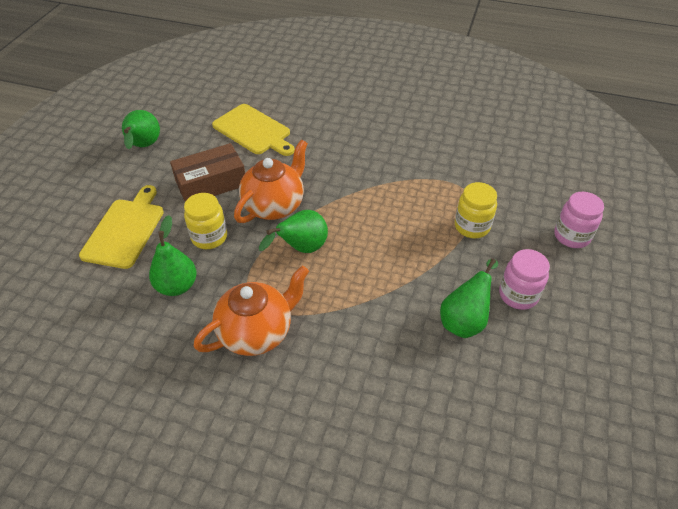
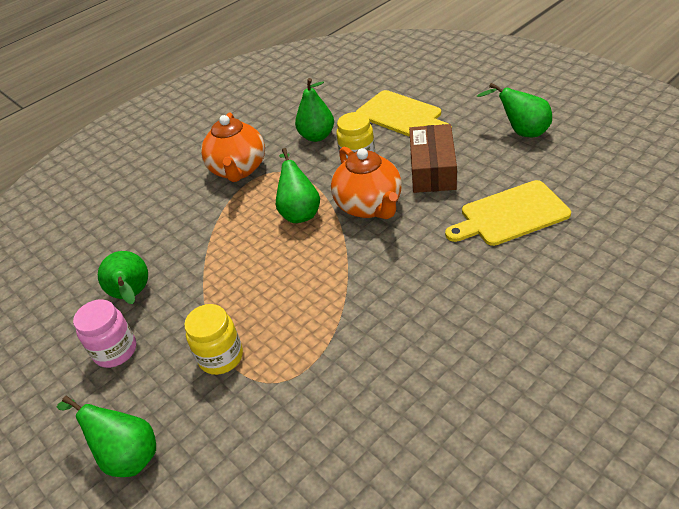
camera: 125 degrees right, 5 degrees down
pink jar [554,192,604,248] -> green pear [57,396,156,477]

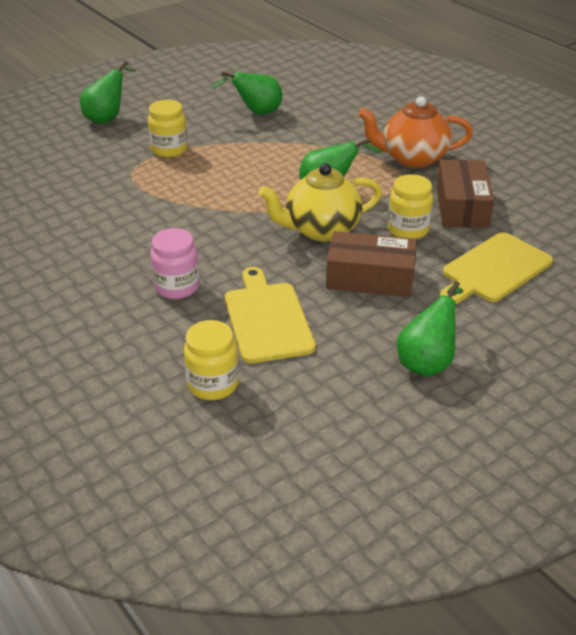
camera: 90 degrees right, 5 degrees down
pink jar [73,299,136,368] -> pink jar moved to [150,228,200,299]
green pear [295,78,334,142] -> brown box [437,160,494,228]
orange teapot [331,147,402,219] -> yellow teapot [258,163,382,241]
none -> yellow jar [184,320,239,400]

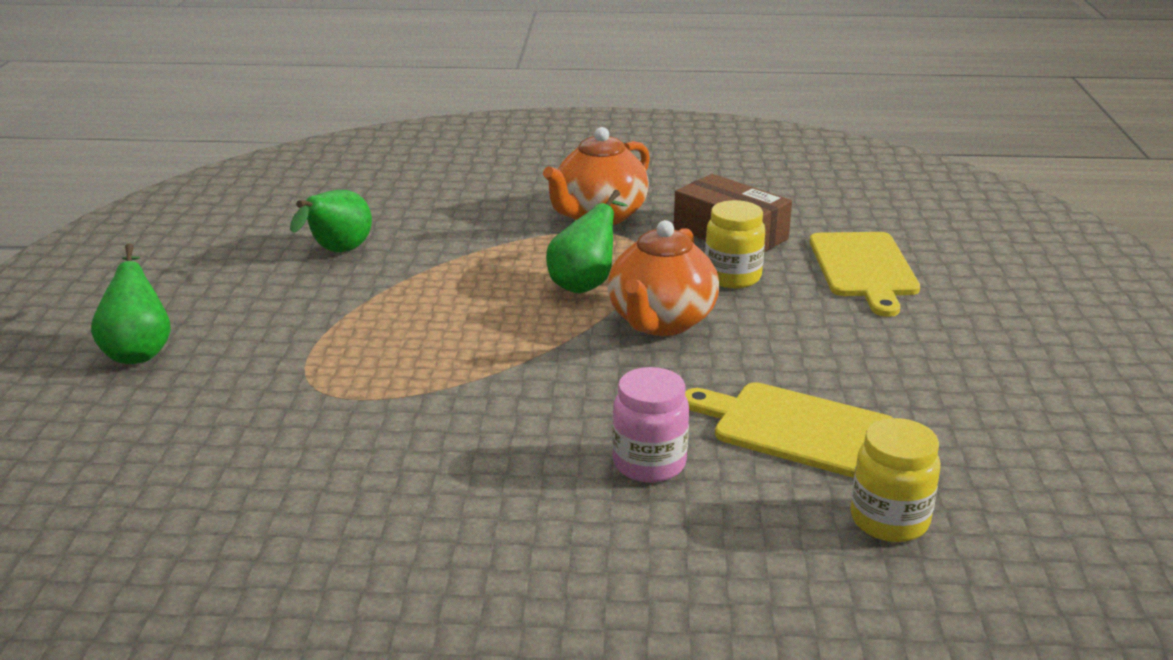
camera: 50 degrees left, 10 degrees down
yellow jar [148,100,188,158] -> none
yellow teapot [258,163,382,241] -> orange teapot [608,220,719,336]
brown box [326,231,417,297] -> none
green pear [397,281,463,377] -> none

